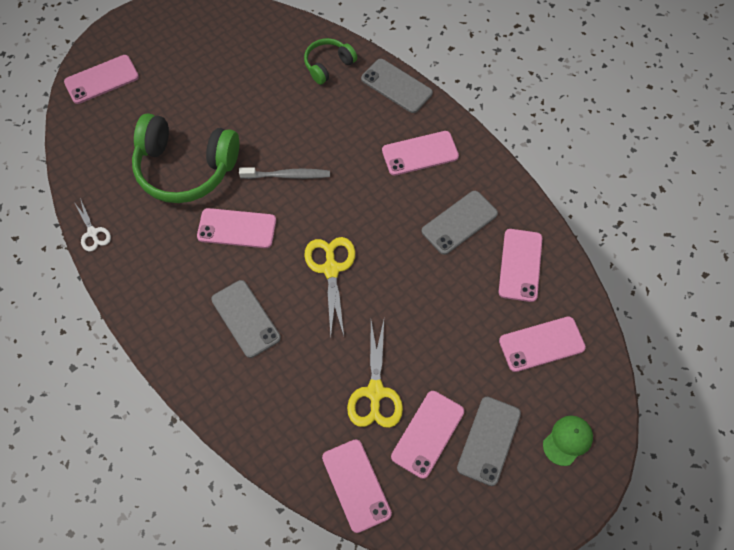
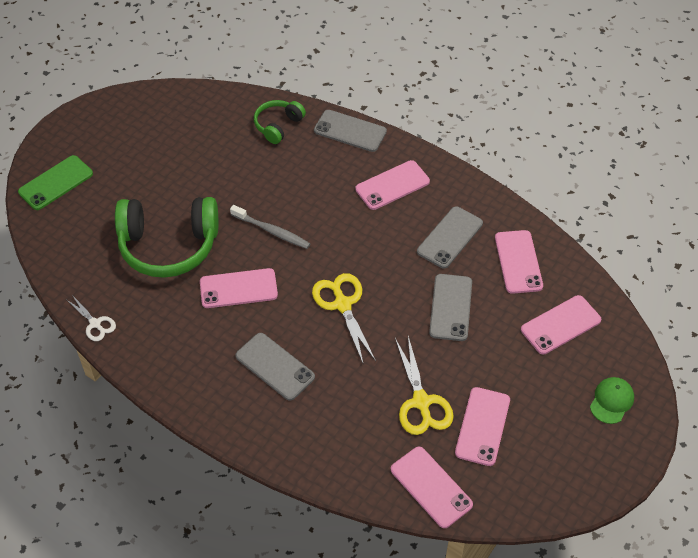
camera: 15 degrees left, 10 degrees down
pink phone [64,55,139,104] -> green phone [18,155,93,210]
grey toothbrush [239,167,330,179] -> grey toothbrush turned 45 degrees clockwise [230,205,311,249]
grey phone [457,397,521,486] -> grey phone moved to [429,274,472,341]

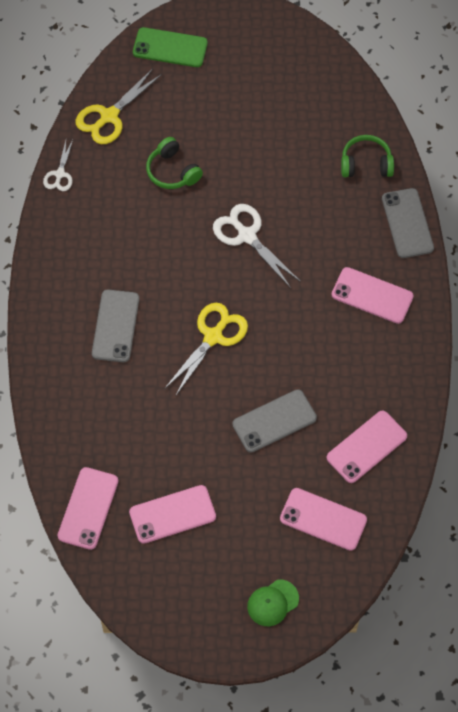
camera: 55 degrees right, 10 degrees up
green headphones [115,197,218,278] -> green headphones [146,137,203,189], size x0.52
pink phone [200,268,278,308] -> none
grey toothbrush [230,205,311,249] -> white scissors [213,204,300,288]
yellow scissors [395,336,454,435] -> yellow scissors moved to [76,69,162,144]
grey phone [417,206,483,268] -> none
green cap [590,377,634,424] -> green cap turned 150 degrees clockwise [247,579,299,626]

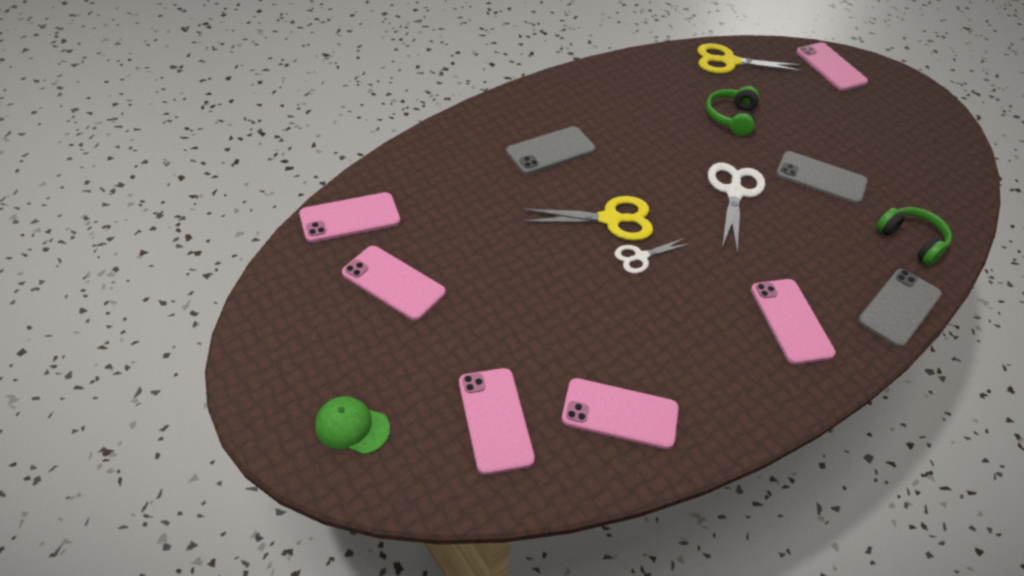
camera: 50 degrees right, 15 degrees down
white scissors [43,140,73,191] -> white scissors moved to [614,238,689,274]
green phone [133,27,208,67] -> pink phone [796,42,868,91]
grey phone [232,389,317,453] -> grey phone moved to [776,151,868,204]

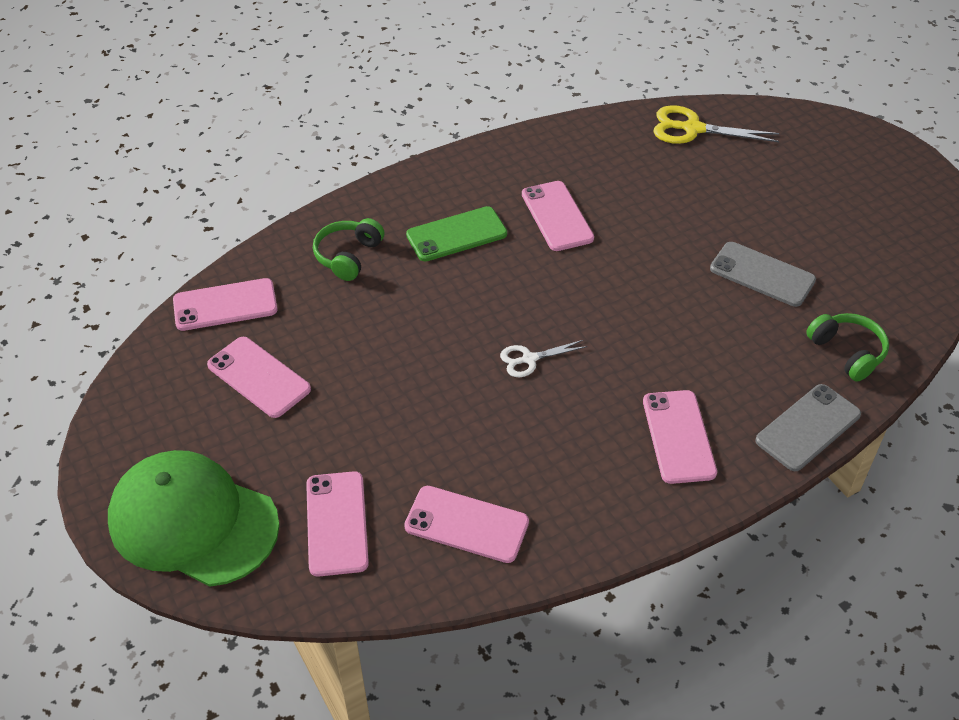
camera: 10 degrees right, 0 degrees up
green cap [315,396,390,454] -> green cap [108,450,280,587], size x2.32
grey phone [506,126,596,174] -> green phone [406,206,507,262]
yellow scissors [521,196,653,241] -> none
green headphones [706,86,759,136] -> green headphones moved to [313,218,385,281]
white scissors [708,162,765,253] -> none
pink phone [796,42,868,91] -> pink phone moved to [522,181,594,251]

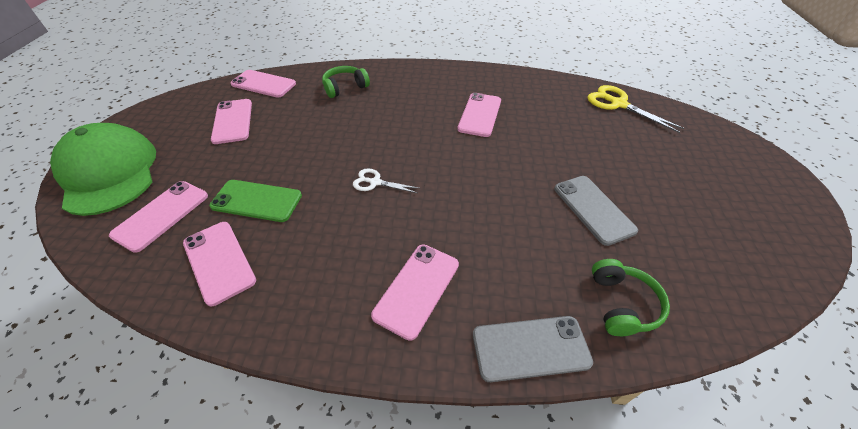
camera: 35 degrees right, 0 degrees up
green phone [406,206,507,262] -> green phone moved to [209,180,302,222]

